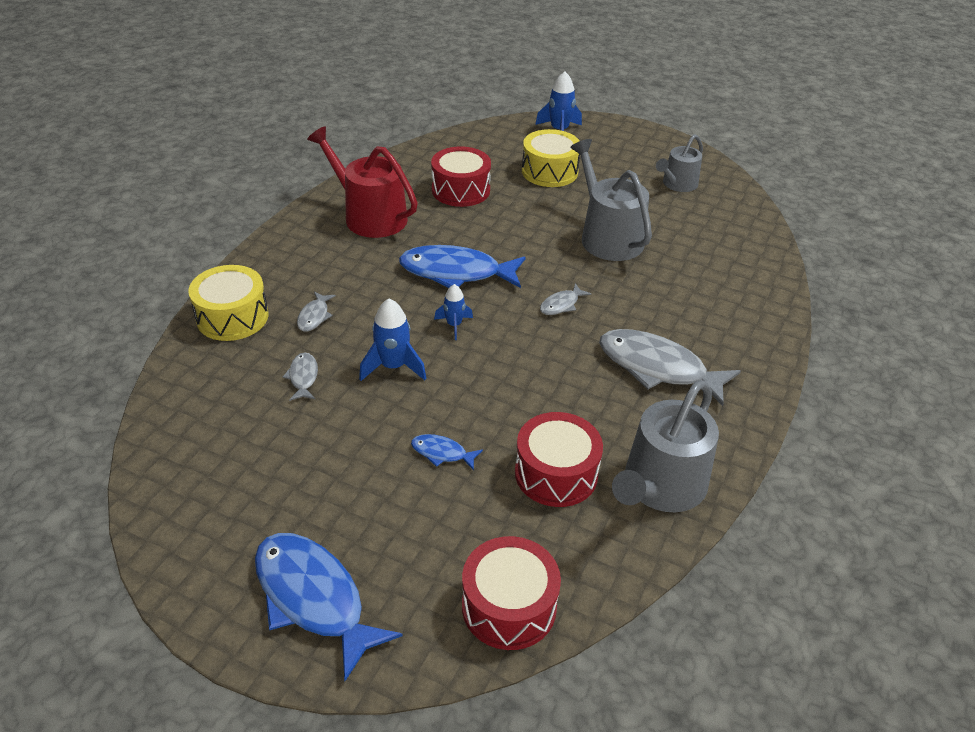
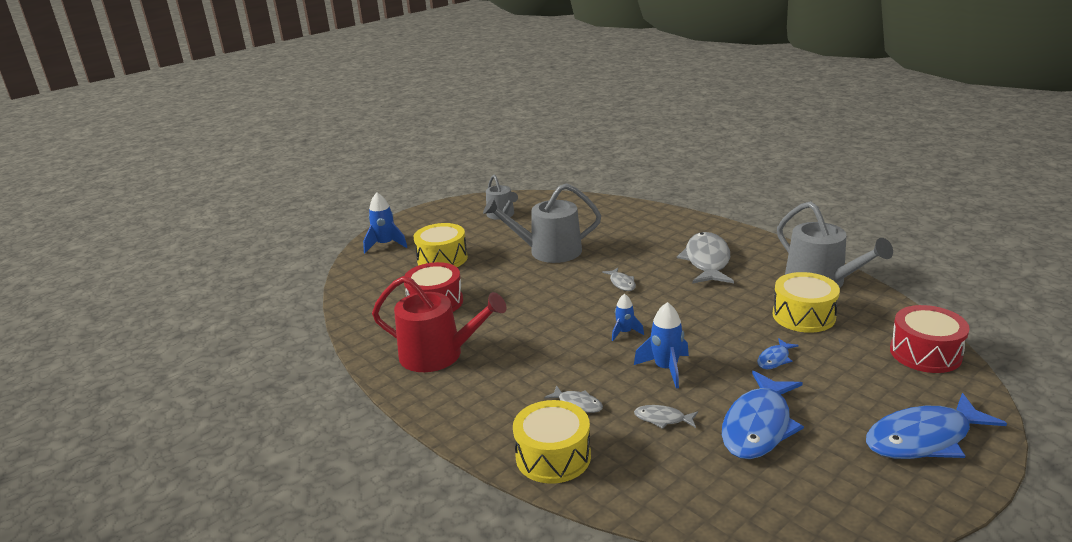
camera: 65 degrees left, 15 degrees down
red watering can [307,126,418,238] -> red watering can turned 135 degrees counterclockwise [372,276,507,372]
blue fish [399,245,526,288] -> blue fish moved to [722,371,804,459]
red drum [515,412,603,507] -> yellow drum [773,272,840,333]
grey fish [599,329,741,406] -> grey fish turned 135 degrees clockwise [677,232,734,284]

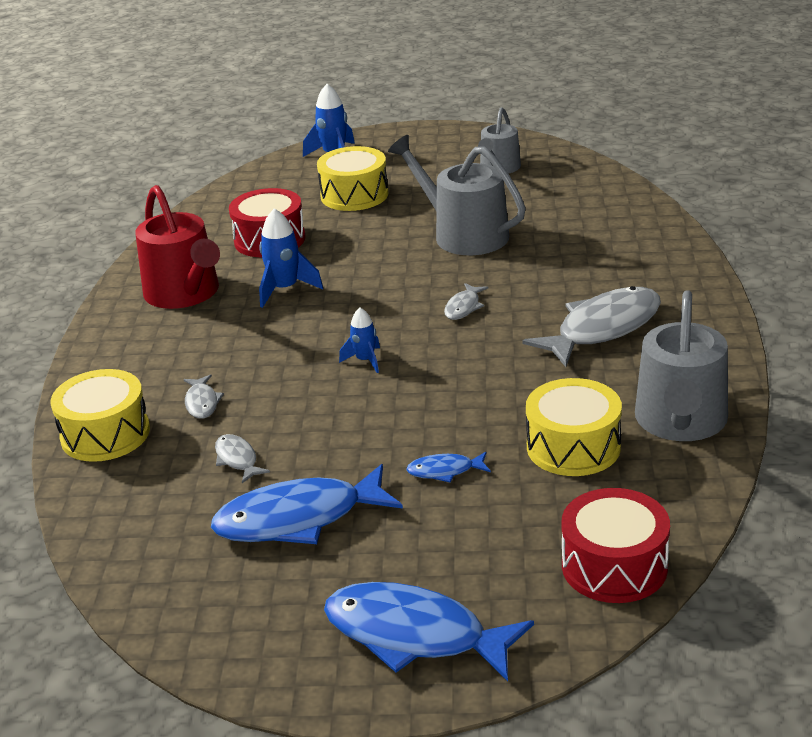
camera: 45 degrees right, 5 degrees up
blue rocket [634,302,689,389] -> blue rocket moved to [259,208,323,308]

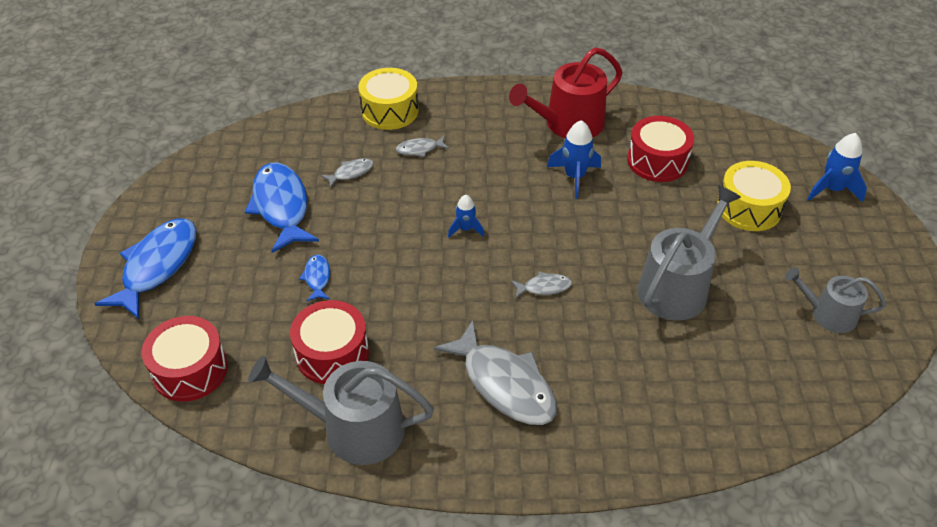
camera: 85 degrees right, 15 degrees up
grey fish [444,283,488,320] -> grey fish turned 150 degrees clockwise [511,272,572,298]
yellow drum [526,378,622,476] -> red drum [290,300,369,384]

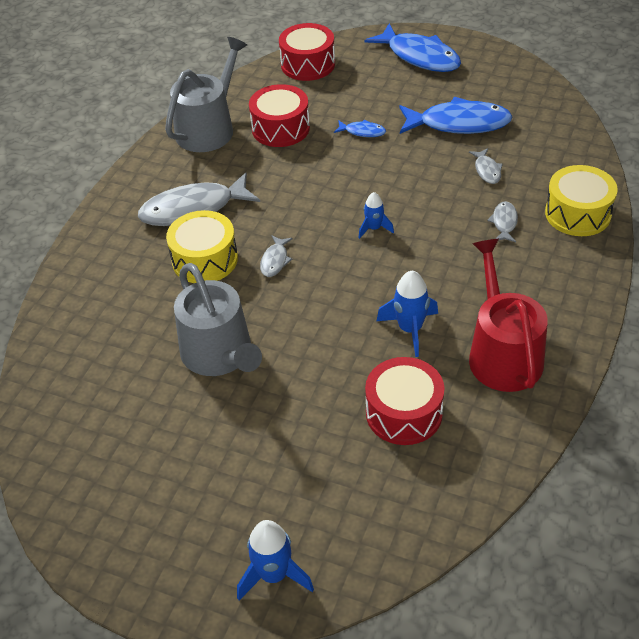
camera: 115 degrees right, 0 degrees up
yellow drum [717,161,791,231] -> yellow drum moved to [166,210,238,283]
grey watering can [785,267,886,333] -> none

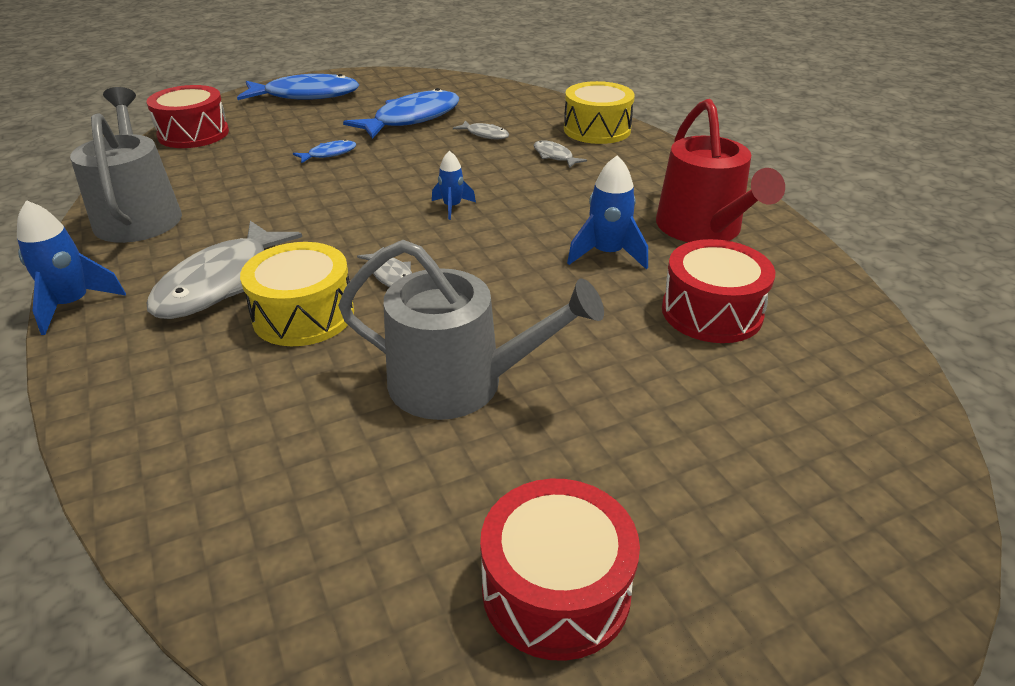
camera: 50 degrees left, 10 degrees down
blue rocket [237,520,314,600] -> blue rocket moved to [17,200,126,335]
red drum [249,84,310,147] -> red drum moved to [480,479,640,661]
red watering can [469,239,548,392] -> red watering can turned 135 degrees counterclockwise [656,99,785,242]

